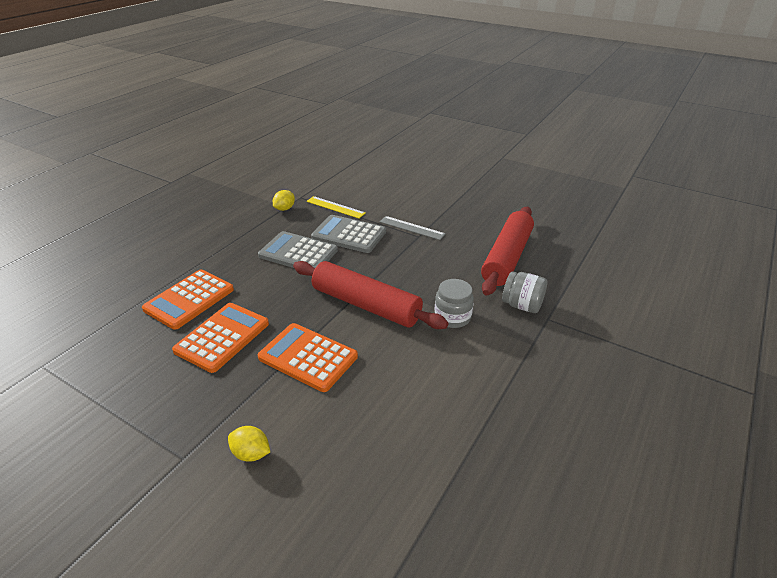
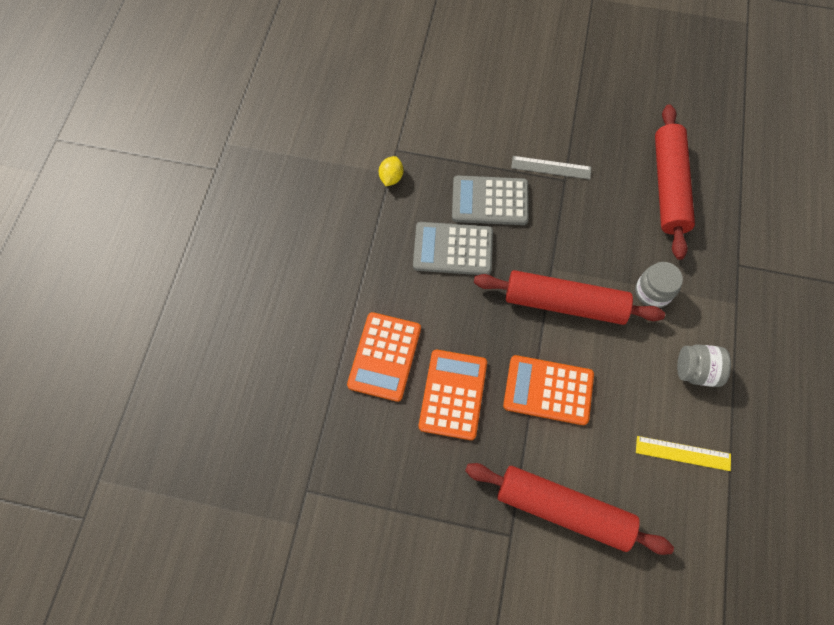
camera: 20 degrees left, 30 degrees up
yellow lemon [228,426,270,462] -> red rolling pin [465,463,674,555]
yellow ruler [307,196,366,218] -> yellow ruler moved to [636,436,731,471]
grey jar [502,271,547,313] -> grey jar moved to [677,344,731,387]

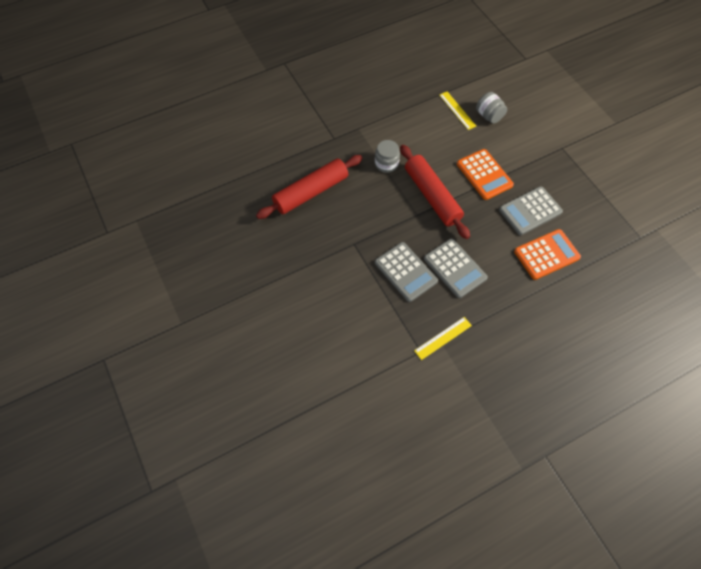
camera: 130 degrees left, 5 degrees down
yellow lemon [379,156,403,186] -> yellow ruler [414,317,472,360]
orange calculator [419,350,487,440] -> grey calculator [499,186,563,235]
red rolling pin [465,463,674,555] -> none
grey ruler [511,156,591,180] -> none
grey jar [677,344,731,387] -> grey jar moved to [476,92,507,124]

